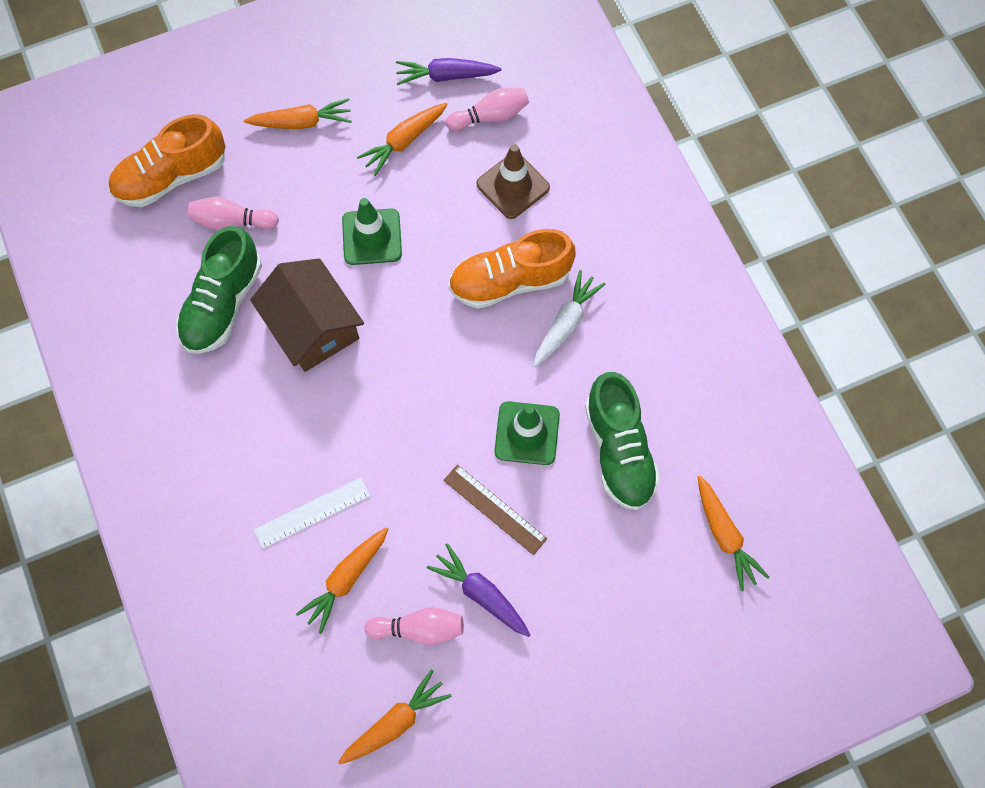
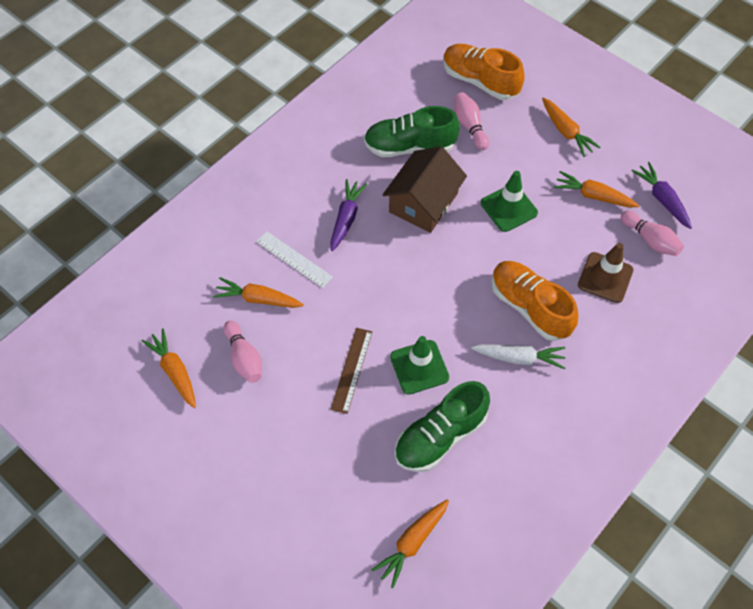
camera: 65 degrees right, 10 degrees down
orange carrot [338,670,452,764] -> orange carrot turned 150 degrees counterclockwise [142,328,196,408]
purple carrot [427,543,530,637] -> purple carrot moved to [330,179,367,251]

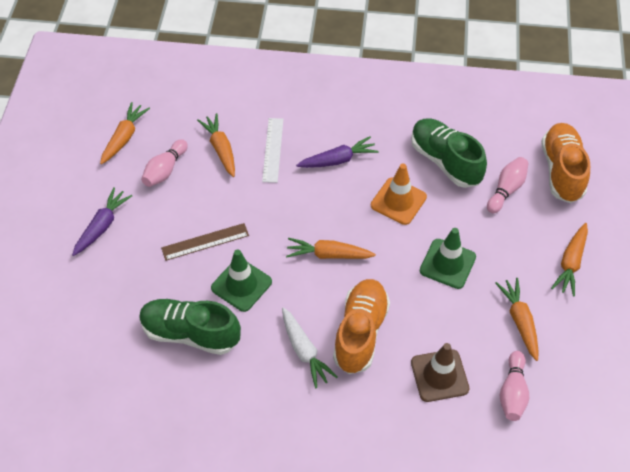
camera: 55 degrees right, 5 degrees down
orange carrot [372,499,449,588] -> orange carrot moved to [286,238,376,259]
brown house [383,146,467,233] -> orange traffic cone [371,164,427,225]
purple carrot [632,162,692,229] -> purple carrot moved to [72,187,132,256]

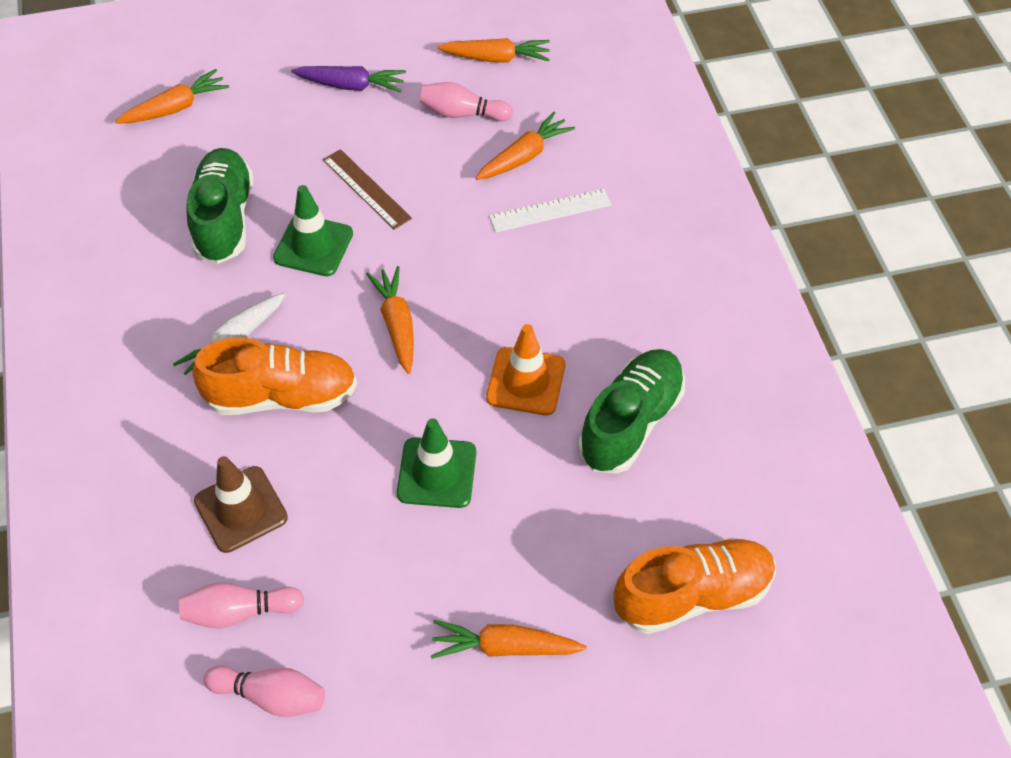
camera: 70 degrees right, 0 degrees up
purple carrot [296,136,378,168] -> none
pink bowling pin [487,157,528,213] -> pink bowling pin moved to [203,666,325,717]
orange carrot [495,278,539,361] -> orange carrot moved to [115,69,229,124]

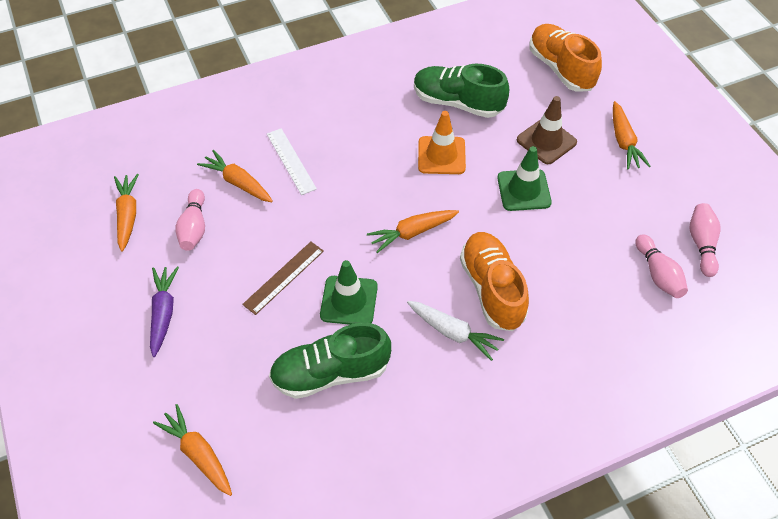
camera: 100 degrees left, 0 degrees up
brown traffic cone [194,456,288,553] -> brown traffic cone moved to [517,96,577,164]

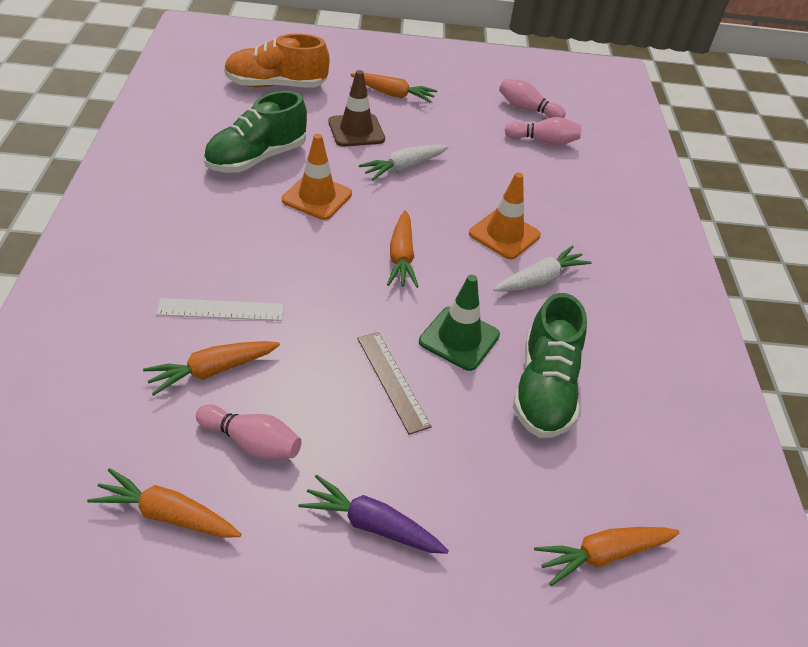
camera: 70 degrees left, 10 degrees down
orange shoe [460,232,529,331] -> orange traffic cone [469,173,541,259]
green traffic cone [497,146,552,211] -> white carrot [359,144,449,180]

